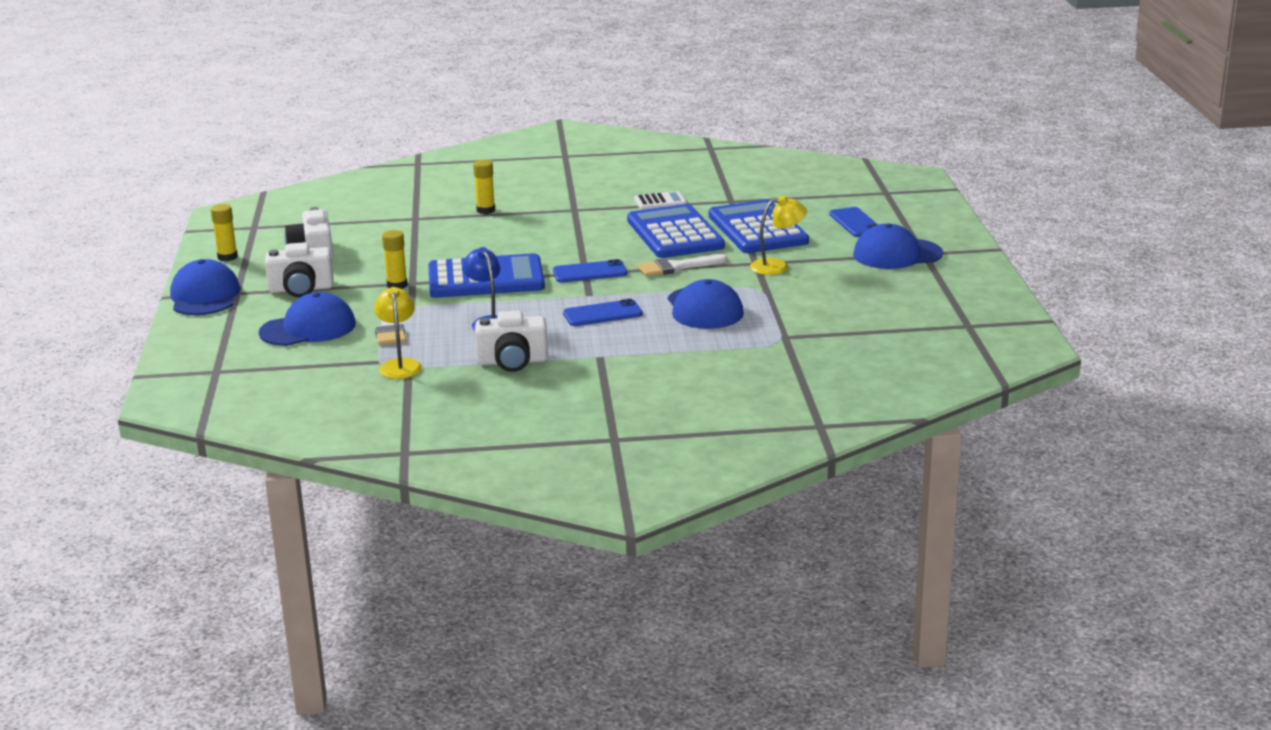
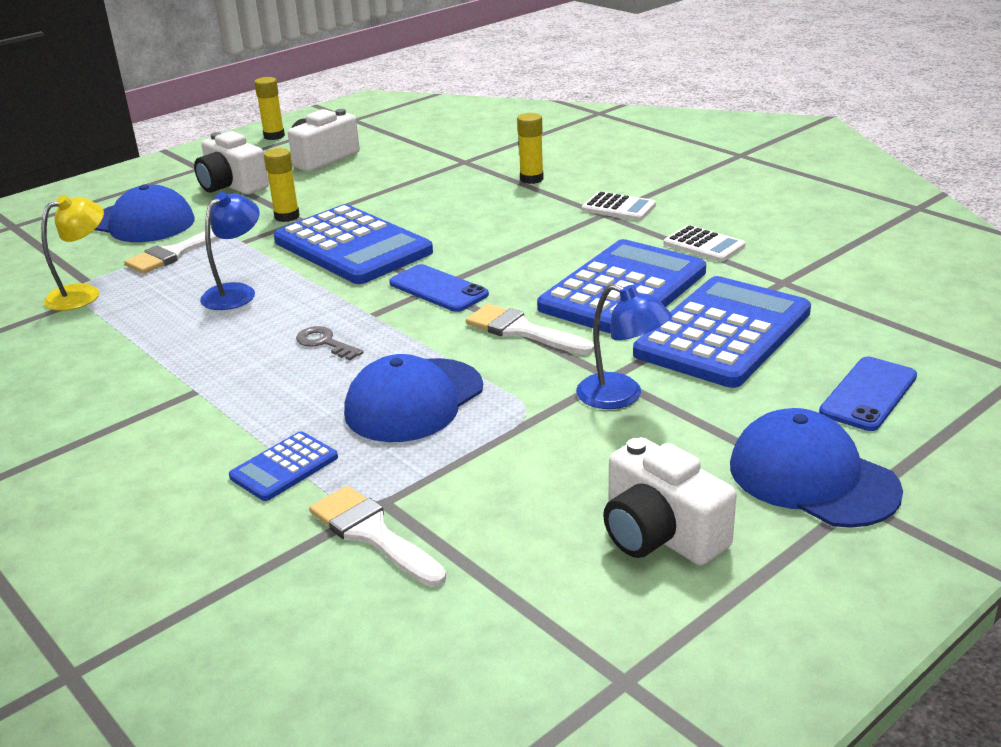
camera: 55 degrees right, 5 degrees up
blue cap [170,259,240,315] -> none
white camera [475,311,548,372] -> white camera moved to [603,437,737,565]
blue phone [563,299,643,326] -> grey key [296,326,364,360]
yellow lamp [750,196,807,275] -> blue lamp [576,284,672,409]
none -> blue calculator [229,431,338,501]
none -> white brush [309,486,446,587]
none -> white calculator [581,191,656,221]

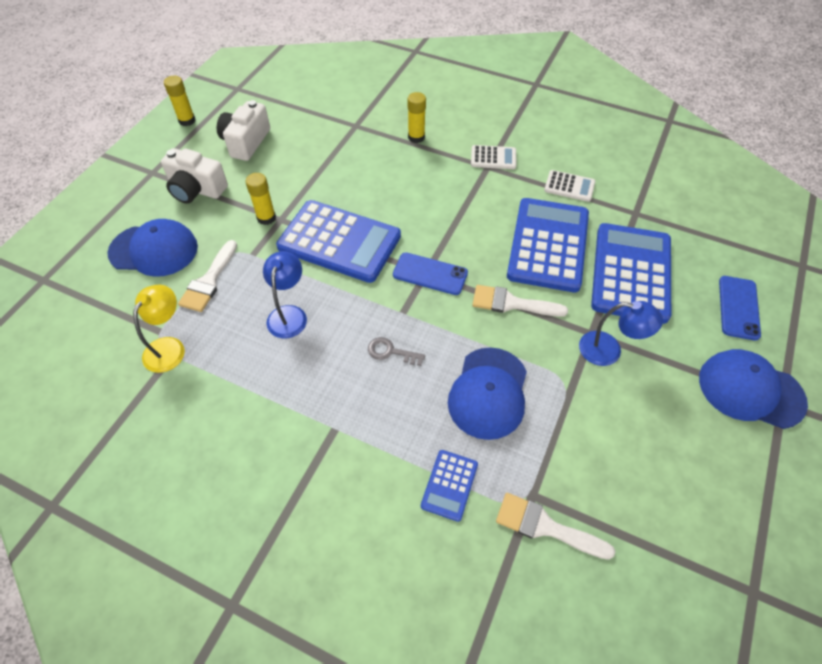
camera: 25 degrees left, 25 degrees up
white camera [603,437,737,565] -> none

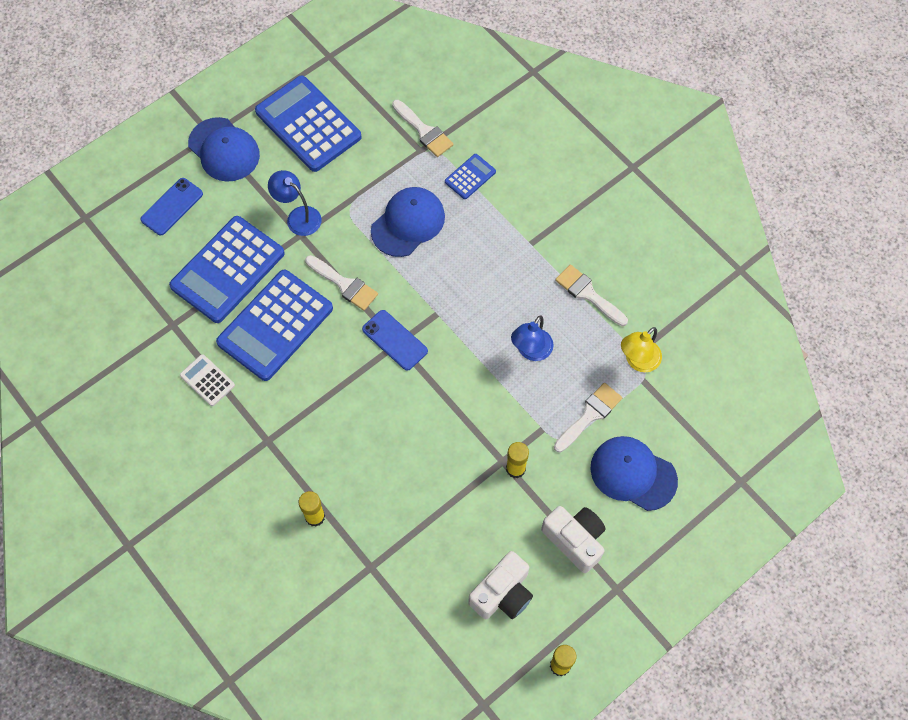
camera: 155 degrees left, 10 degrees up
blue calculator [276,200,401,283] -> blue calculator moved to [255,76,362,172]
grey key [368,337,425,366] -> none
white calculator [471,145,516,169] -> none
none -> white brush [555,265,628,326]

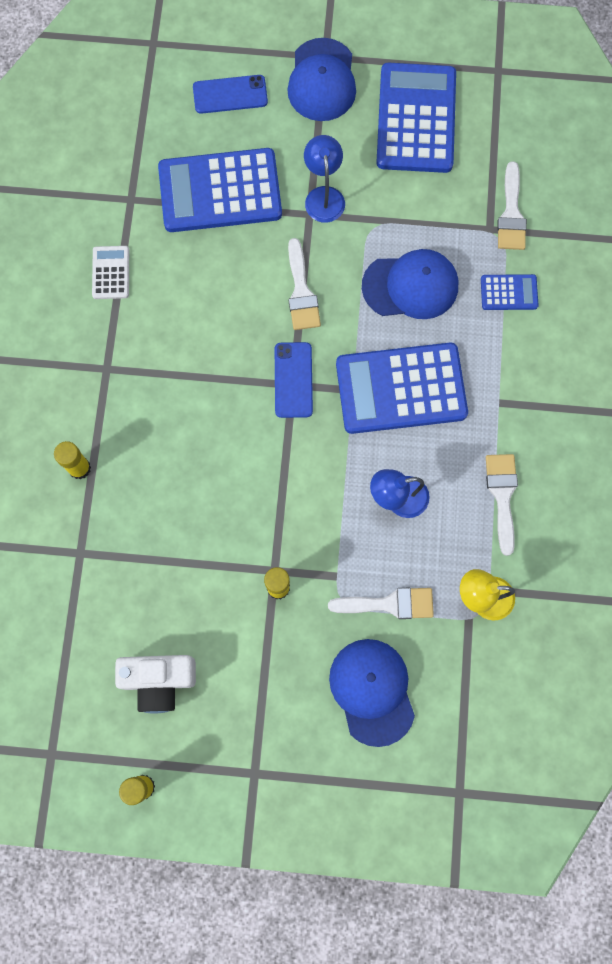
camera: 45 degrees right, 10 degrees up
blue calculator [216,270,333,381] -> blue calculator moved to [336,343,468,434]
white camera [541,506,606,573] -> none

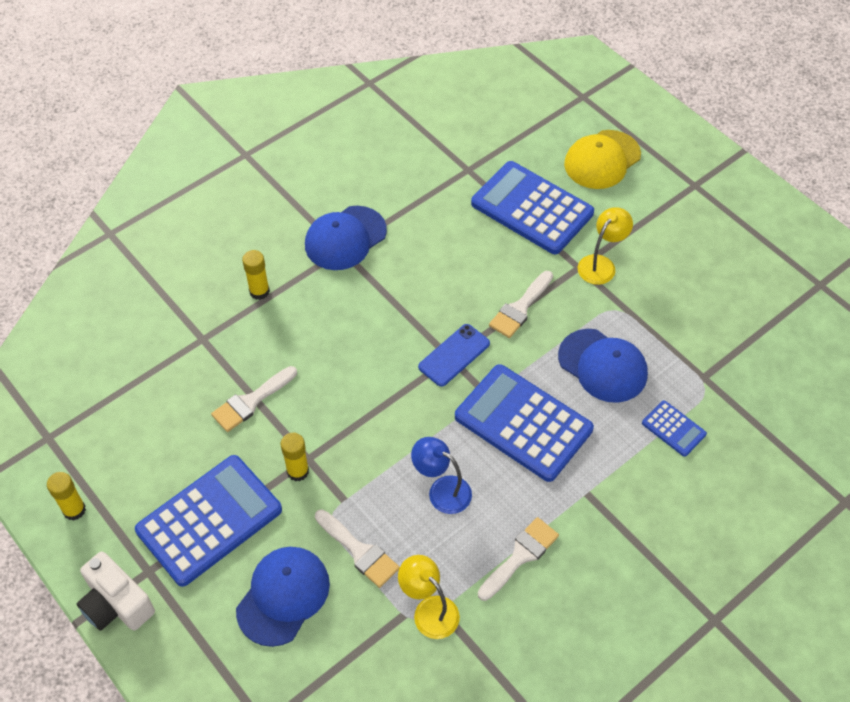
camera: 45 degrees right, 20 degrees down
white calculator [92,246,129,299] -> none
white camera [115,655,196,714] -> white camera moved to [77,551,155,631]
blue phone [193,75,268,114] -> yellow cap [564,130,641,189]
blue cap [287,38,356,121] -> blue cap moved to [305,206,387,270]
blue lamp [304,135,345,223] -> yellow lamp [578,207,633,285]
blue calculator [376,63,456,173] -> blue calculator moved to [135,455,282,587]
white brush [497,161,527,250] -> white brush moved to [211,366,297,432]

